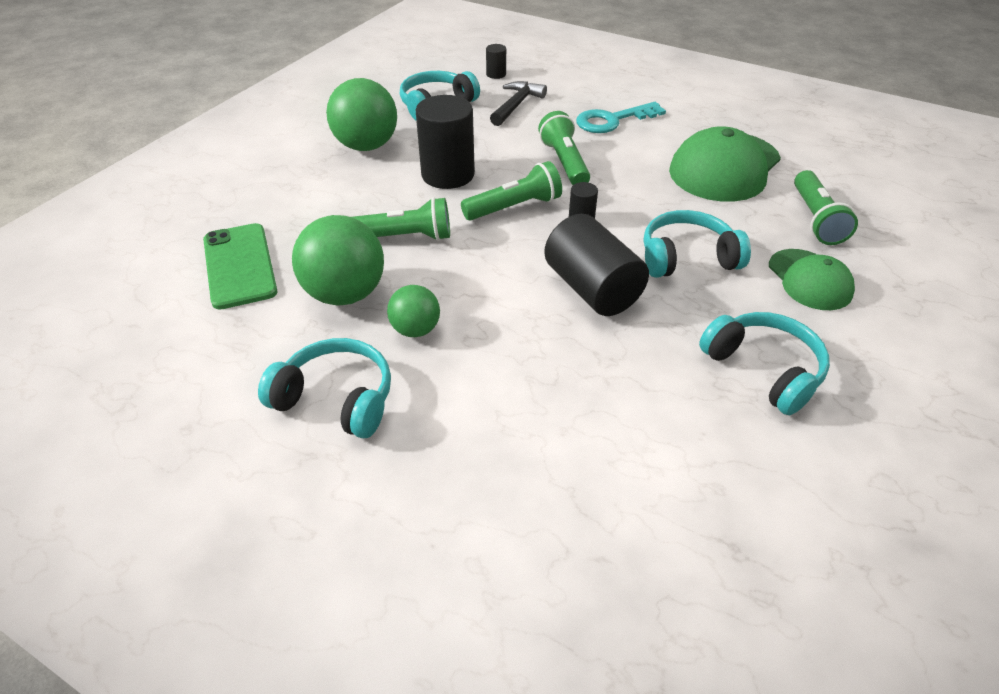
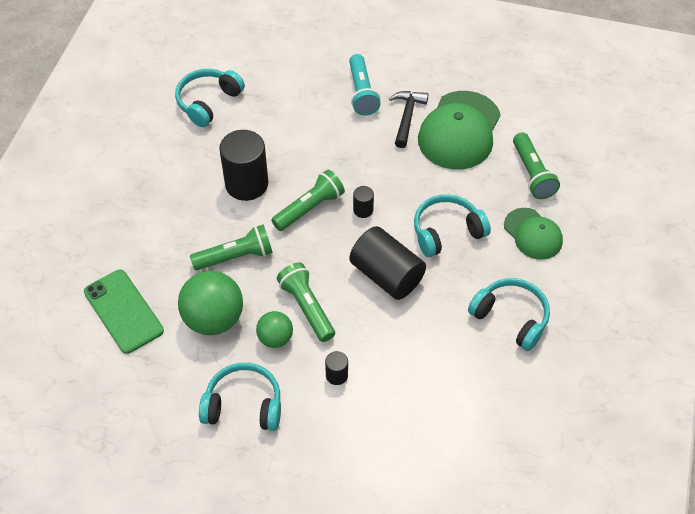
camera: 15 degrees left, 10 degrees up
green ball [326,78,397,151] -> none
black cylinder [486,44,506,79] -> black cylinder moved to [325,351,348,385]
black hammer [490,81,547,126] -> black hammer moved to [389,91,429,148]
green flashlight [538,111,590,185] -> green flashlight moved to [277,263,335,342]
turquoise key [576,102,666,133] -> turquoise flashlight [349,54,380,115]

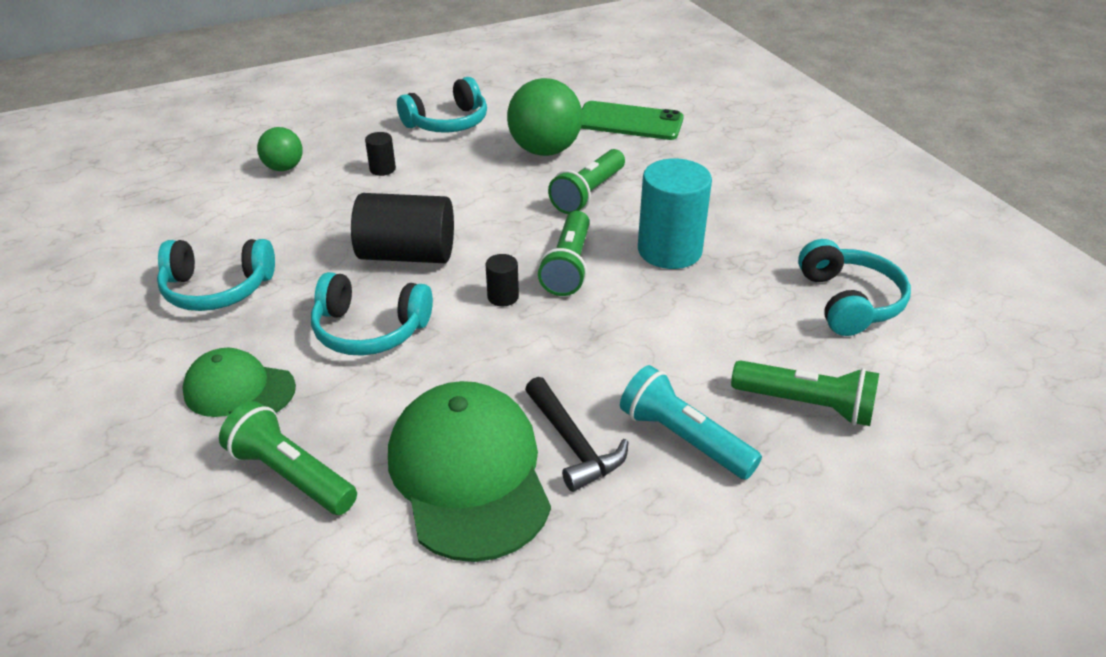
camera: 140 degrees right, 15 degrees down
black cylinder [219,130,268,201] -> turquoise cylinder [638,159,712,269]
green ball [256,311,293,348] -> green ball moved to [257,127,303,171]
green flashlight [277,263,335,342] -> green flashlight moved to [731,360,879,426]
turquoise headphones [414,194,491,257] -> turquoise headphones turned 75 degrees clockwise [311,272,433,356]

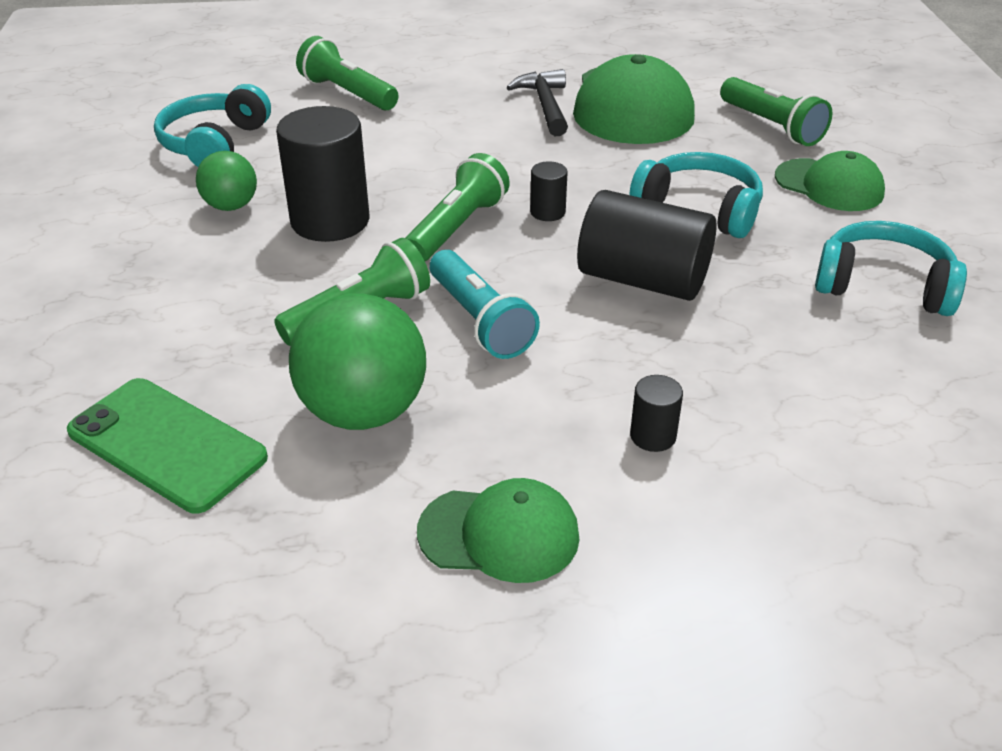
camera: 160 degrees left, 0 degrees up
green ball [257,127,303,171] -> green ball moved to [196,151,257,211]
turquoise headphones [397,77,487,133] -> green cap [417,478,580,583]
turquoise flashlight [620,365,762,480] -> turquoise flashlight moved to [430,250,540,359]
turquoise cylinder [638,159,712,269] -> black cylinder [276,106,369,242]

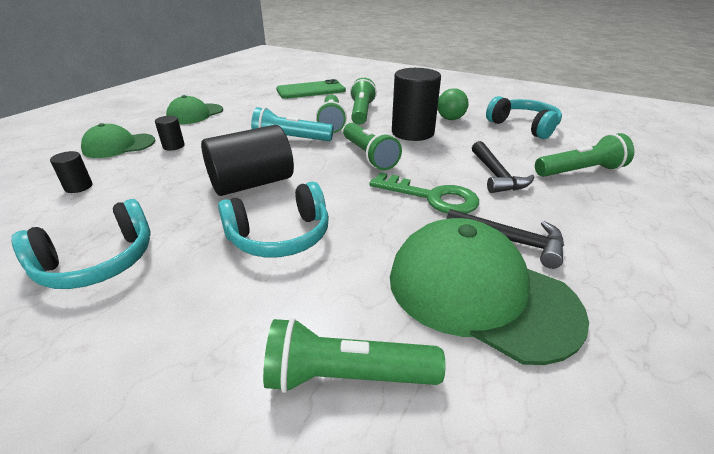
camera: 125 degrees right, 5 degrees down
green ball [289,293,426,430] -> none
black cylinder [530,161,568,221] -> black cylinder moved to [50,151,92,193]
green cap [775,151,885,211] -> green cap moved to [81,123,155,158]
none -> green flashlight [350,78,377,125]
none -> green key [369,172,479,214]
none -> black hammer [472,141,534,193]

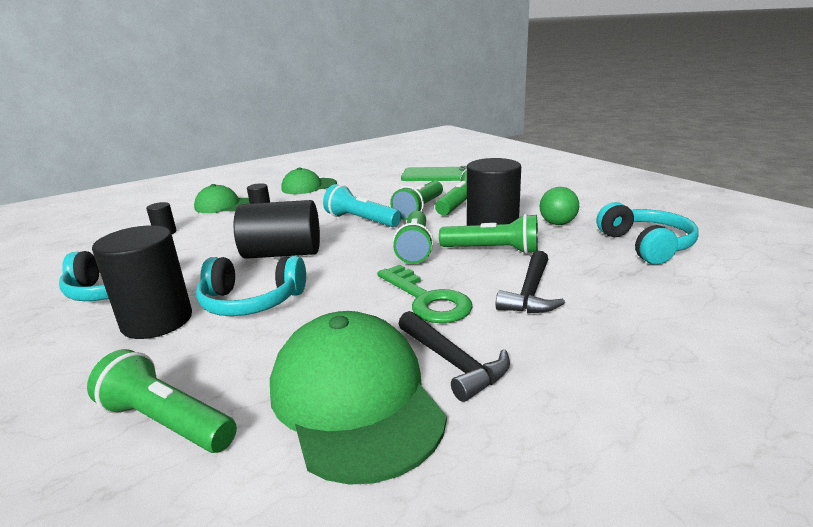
camera: 30 degrees right, 10 degrees down
green flashlight [535,133,634,177] -> green flashlight moved to [439,214,538,254]
none -> black cylinder [92,225,192,339]

